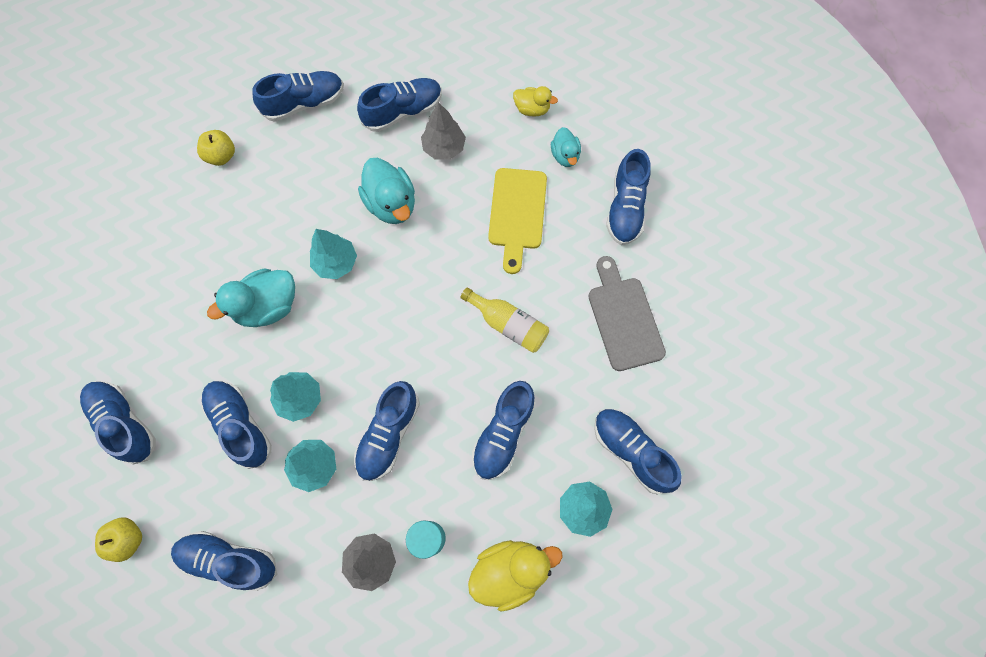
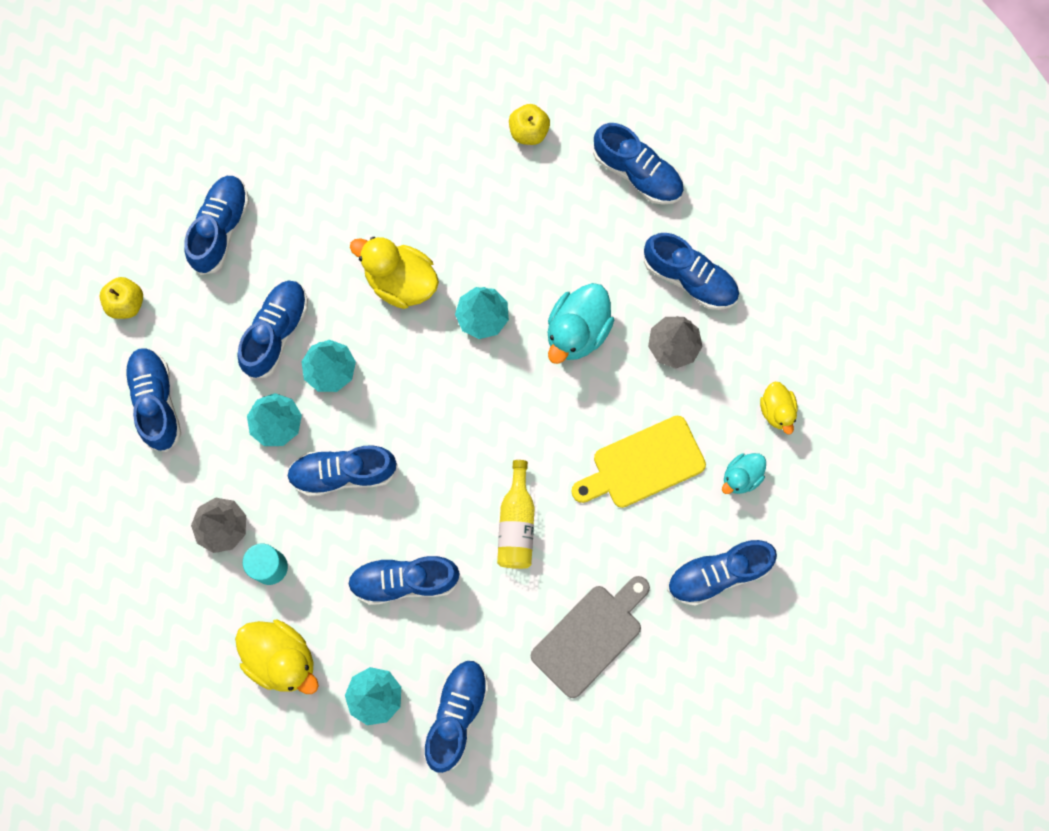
camera: 60 degrees right, 5 degrees up
turquoise duck [207,268,295,327] -> yellow duck [350,237,439,309]

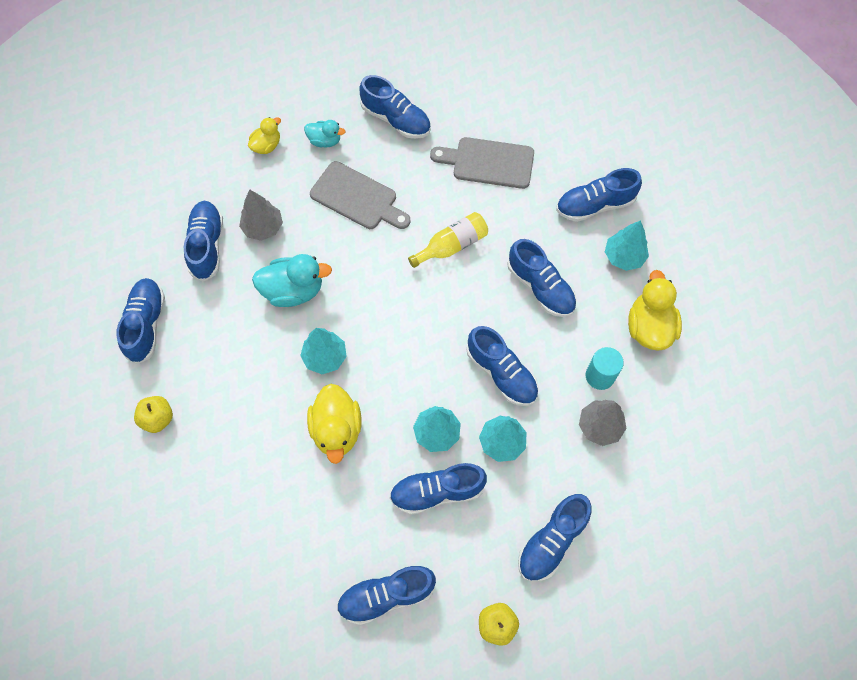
camera: 125 degrees left, 10 degrees down
yellow cutting board [571,416,706,508] -> grey cutting board [310,161,410,229]

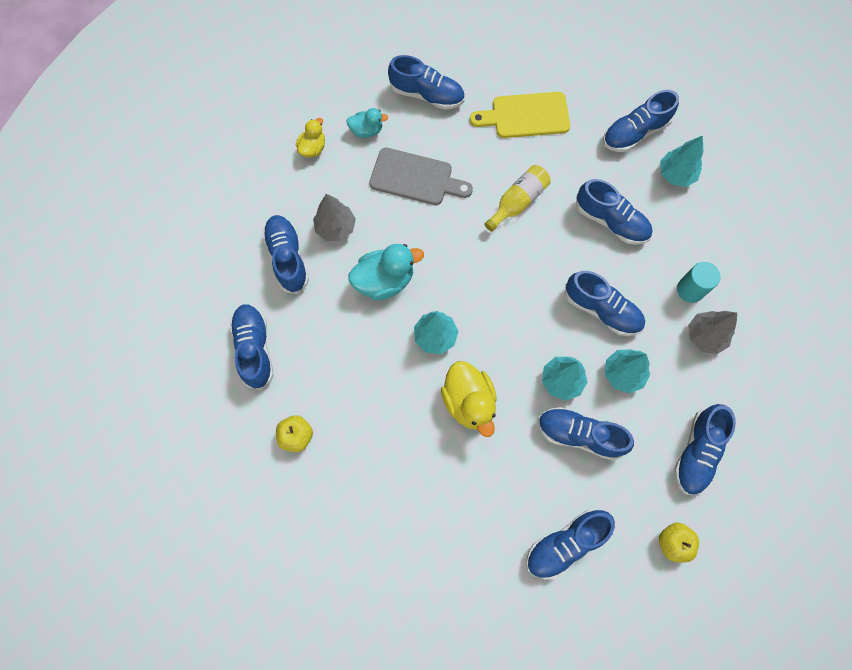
camera: 15 degrees left, 5 degrees up
blue shoe [389,463,487,515] -> blue shoe turned 45 degrees clockwise [538,407,634,460]
grey cutting board [430,137,534,189] -> yellow cutting board [470,92,570,138]
yellow duck [628,270,682,351] -> none

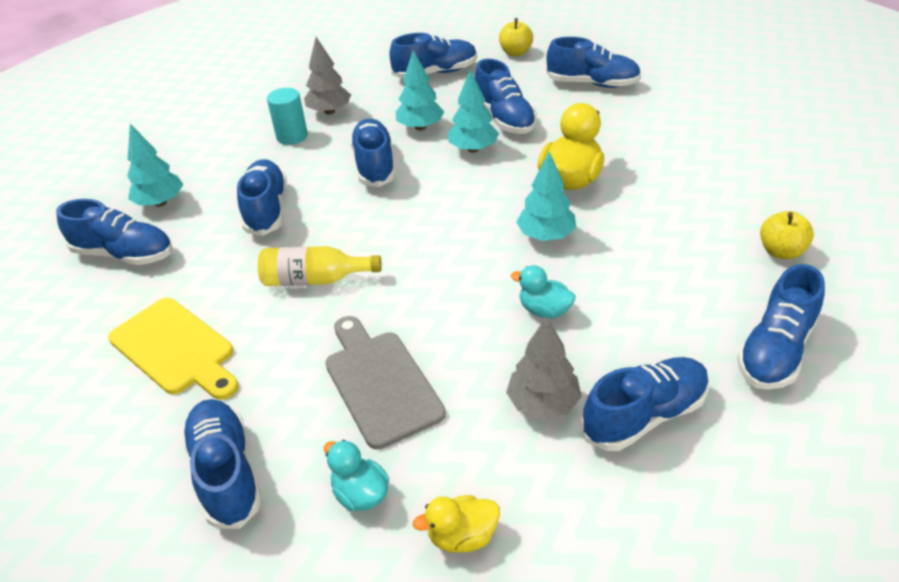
camera: 130 degrees left, 30 degrees down
blue shoe [262,215,309,294] -> blue shoe turned 150 degrees counterclockwise [581,357,709,451]
turquoise duck [348,244,424,301] -> turquoise duck [511,265,576,319], size x0.58

